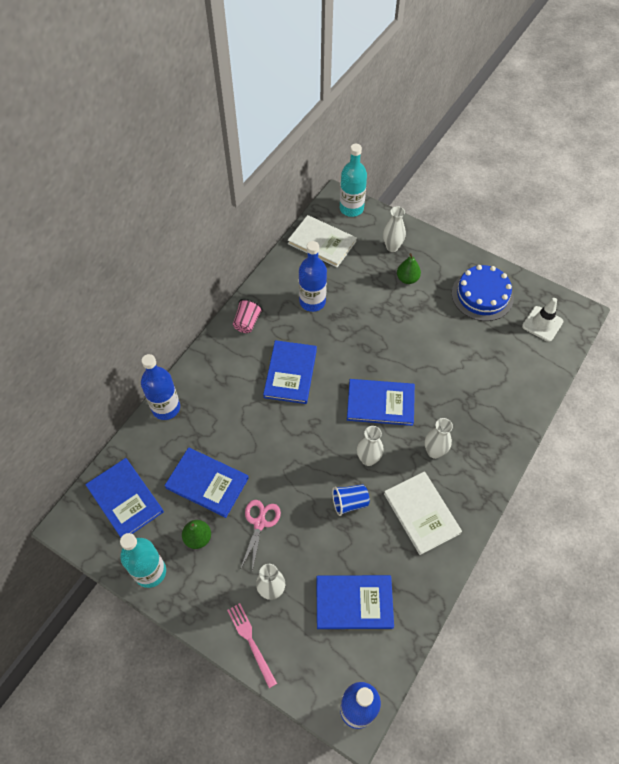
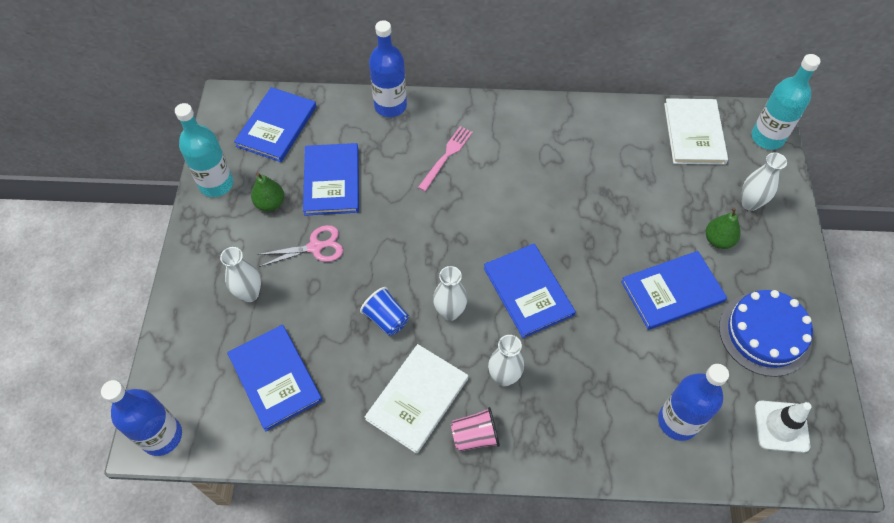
camera: 60 degrees right, 0 degrees up
pink fork [227,603,277,688] -> pink fork moved to [418,126,473,191]
pink cup [233,299,263,333] -> pink cup moved to [451,407,500,452]
blue book [263,340,317,404] -> blue book moved to [621,251,727,330]
blue bottle [299,241,327,312] -> blue bottle moved to [658,364,729,441]

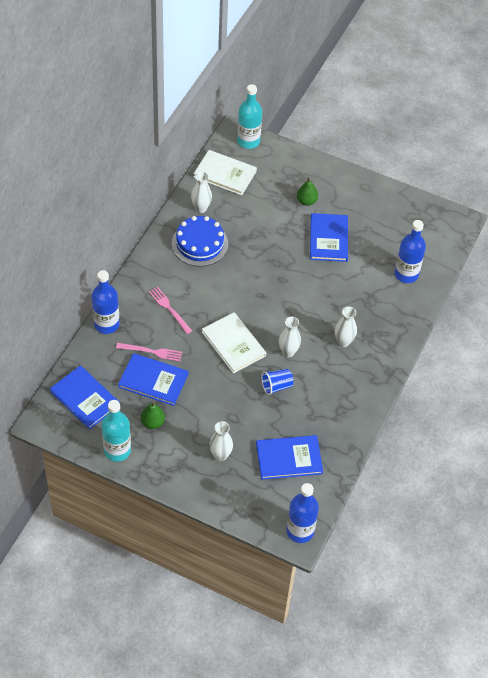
camera: 70 degrees left, 5 degrees down
pink scissors [256,225,343,267] -> none
white book [365,344,468,454] -> white book moved to [202,312,266,374]
pink cup [451,407,500,452] -> none
blue book [484,244,576,338] -> none
blue cake [719,290,813,377] -> blue cake moved to [172,216,228,267]
white vase [742,152,787,211] -> white vase moved to [191,172,212,213]
white traffic cone [755,401,811,453] -> none
none -> pink fork [116,343,183,361]

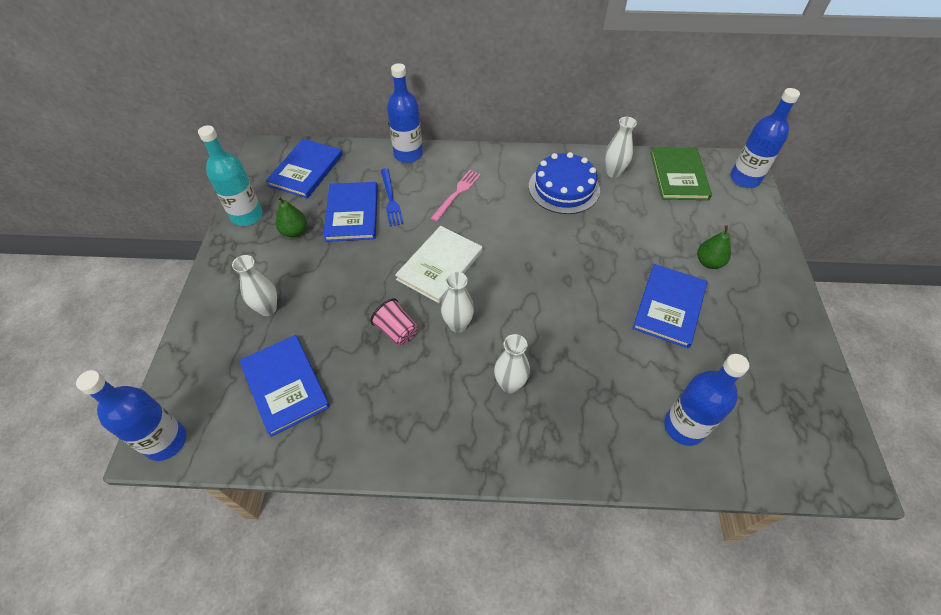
camera: 70 degrees right, 0 degrees up
pink fork [116,343,183,361] -> blue fork [381,168,404,226]
white book [194,150,257,195] -> green book [651,147,712,200]
turquoise bottle [237,84,262,149] -> blue bottle [730,88,800,188]
blue cup [261,369,294,395] -> pink cup [370,298,418,345]
blue book [310,213,348,262] -> blue book turned 45 degrees counterclockwise [632,264,707,348]

